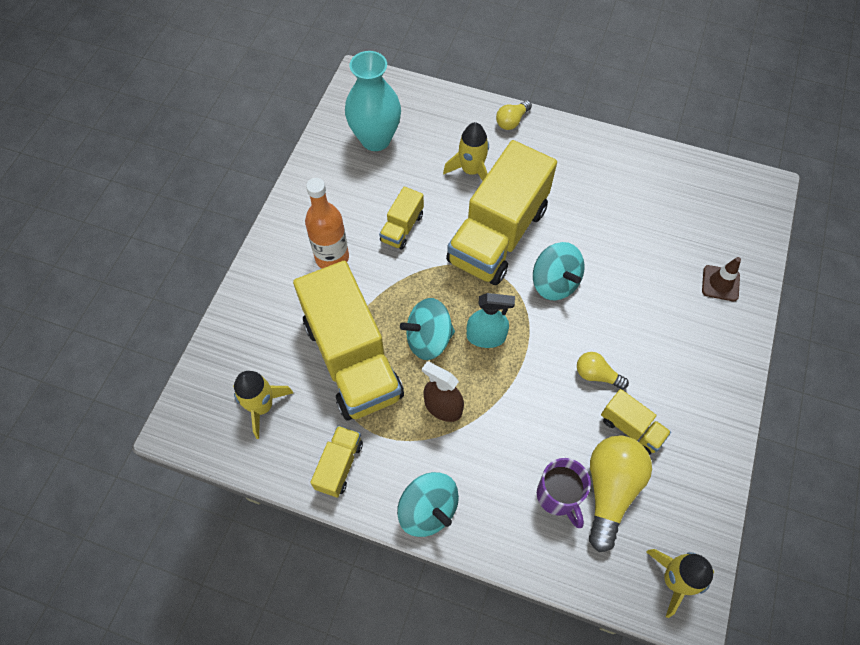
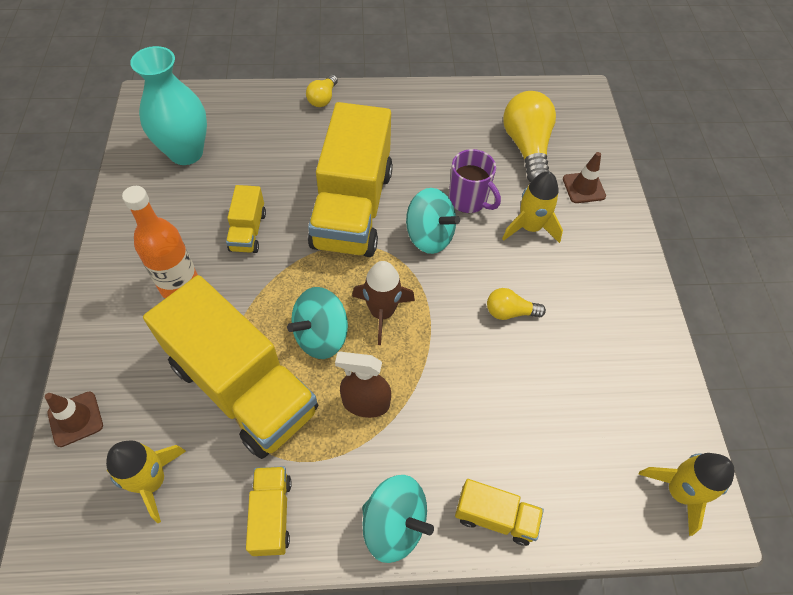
camera: 25 degrees left, 5 degrees down
yellow rocket [443,122,489,181] -> yellow rocket moved to [502,171,563,243]
turquoise spray bottle [467,293,515,348] -> brown rocket [352,261,415,345]
purple mug [537,458,591,528] -> purple mug moved to [449,149,501,213]
yellow light bulb [589,435,652,552] -> yellow light bulb moved to [503,91,556,182]
yellow truck [601,389,671,455] -> yellow truck moved to [455,479,544,546]
none -> brown traffic cone [45,392,103,447]

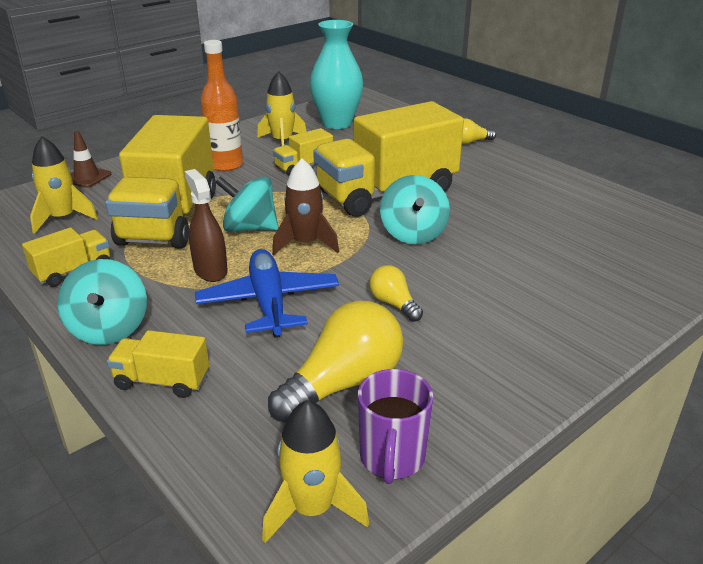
camera: 55 degrees right, 25 degrees down
purple mug [449,149,501,213] -> purple mug moved to [358,369,433,484]
yellow truck [455,479,544,546] -> yellow truck turned 120 degrees clockwise [107,330,209,398]
yellow rocket [502,171,563,243] -> yellow rocket moved to [257,71,306,146]
yellow light bulb [503,91,556,182] -> yellow light bulb moved to [268,301,403,423]
brown traffic cone [563,152,606,203] -> none
none -> blue plane [195,249,339,338]

